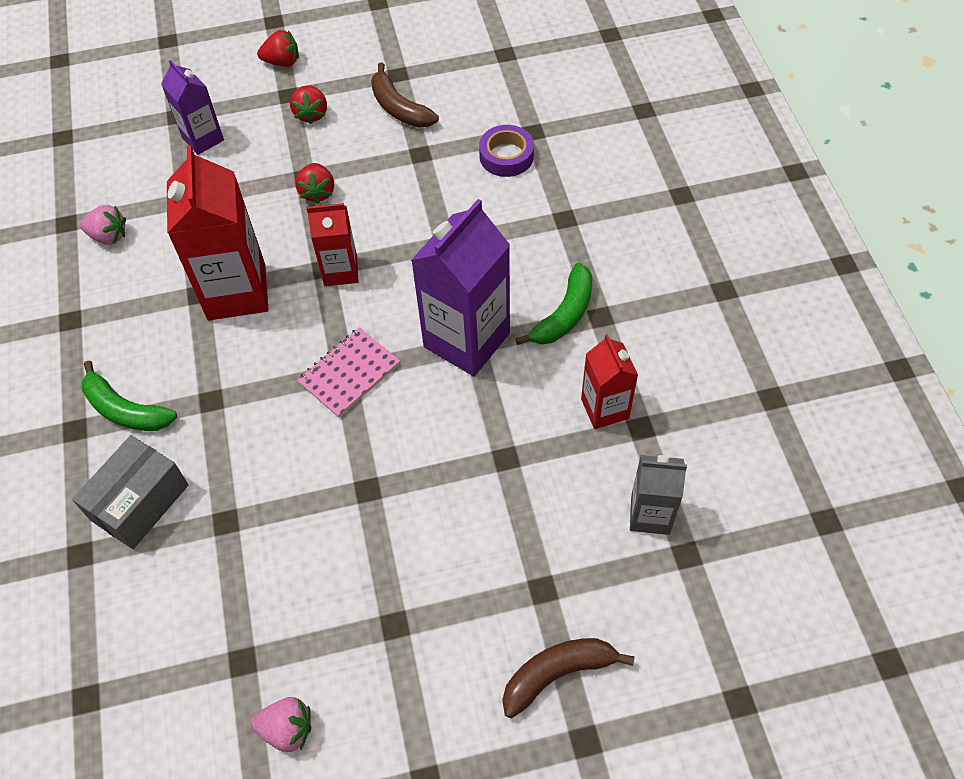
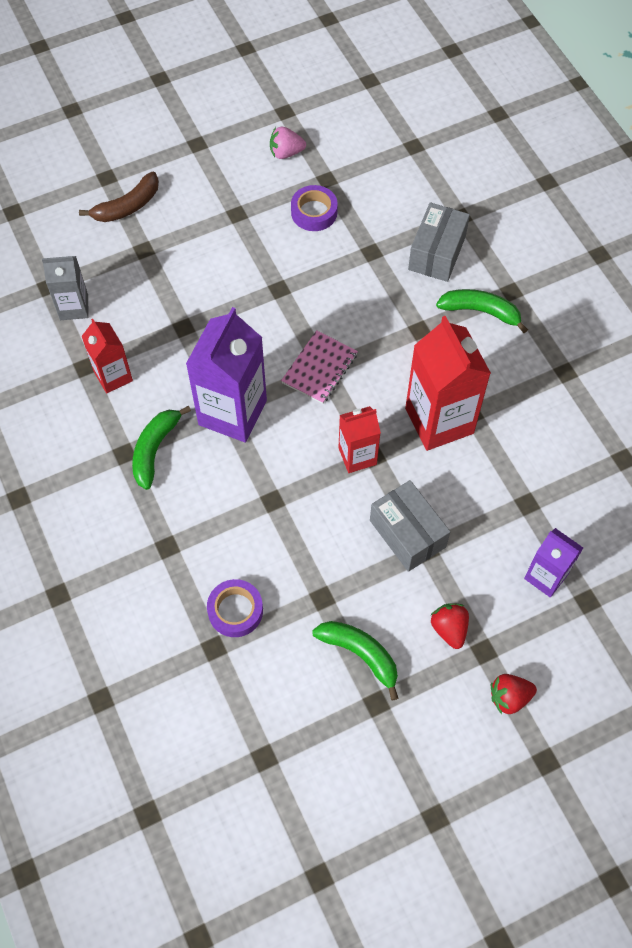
camera: 165 degrees right, 5 degrees up
pink strawberry [80,205,126,245] -> none
red strawberry [295,163,334,204] -> grey box [370,480,450,572]
brown banana [371,62,439,128] -> green banana [312,621,398,700]
none -> purple tape [291,185,338,231]

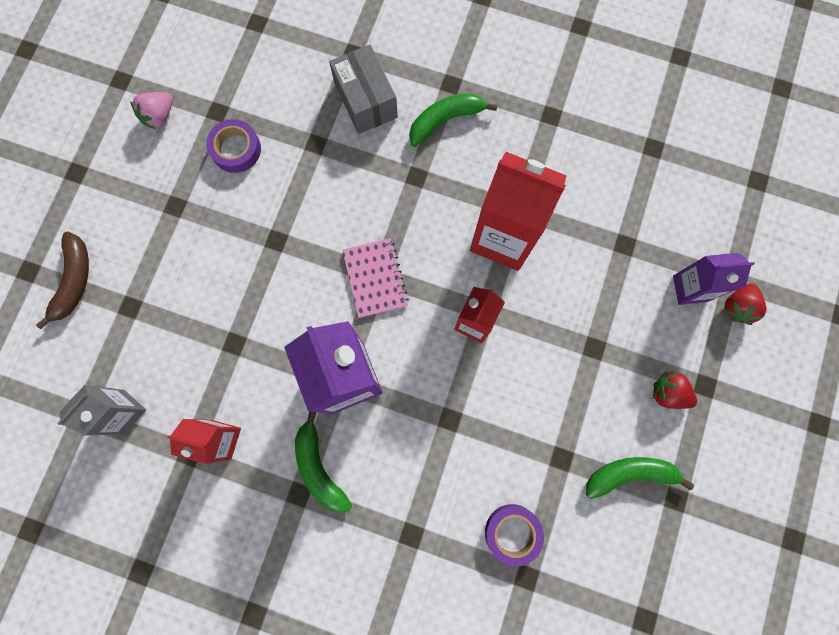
camera: 45 degrees left, 15 degrees up
grey box [370,480,450,572] -> none
red strawberry [491,674,537,714] -> red strawberry moved to [724,284,767,325]

